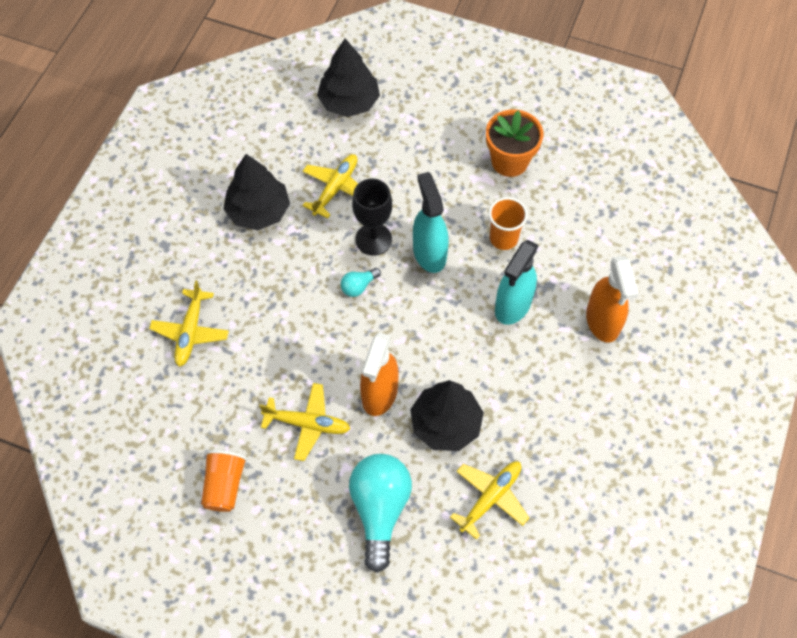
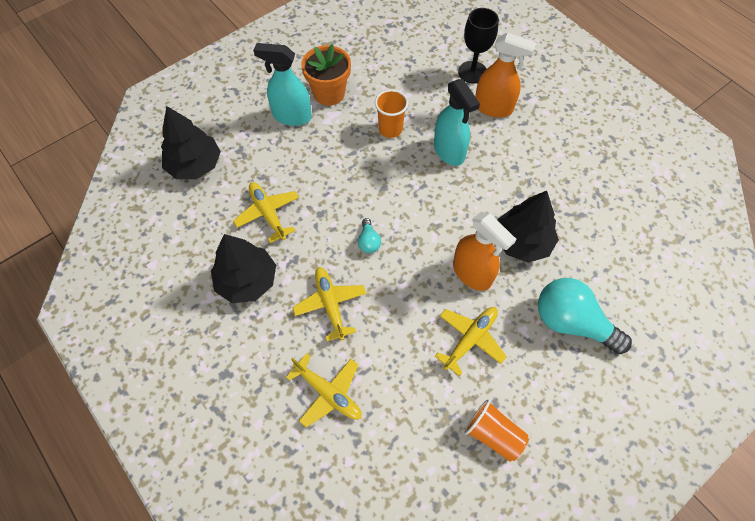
camera: 60 degrees left, 0 degrees up
black goblet [352,178,392,256] -> black goblet moved to [458,8,499,84]
turquoise spray bottle [413,172,449,273] -> turquoise spray bottle moved to [253,43,312,126]
yellow plane [450,461,529,540] -> yellow plane moved to [292,267,367,341]

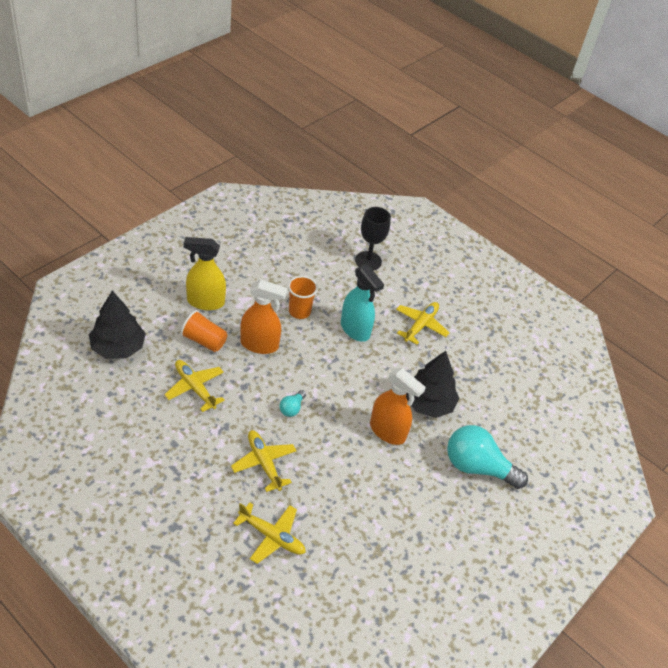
camera: 15 degrees left, 15 degrees down
black tree [211,234,276,303] -> none
turquoise spray bottle [253,43,312,126] -> yellow spray bottle [184,237,226,310]
orange flower pot [301,44,351,106] -> none
turquoise light bulb [358,218,381,253] -> turquoise light bulb turned 45 degrees clockwise [279,390,306,417]
yellow plane [435,307,507,377] -> yellow plane moved to [396,302,450,345]
orange cup [465,399,529,461] -> orange cup moved to [180,310,227,352]
orange spray bottle [475,32,537,118] -> orange spray bottle moved to [240,279,288,354]

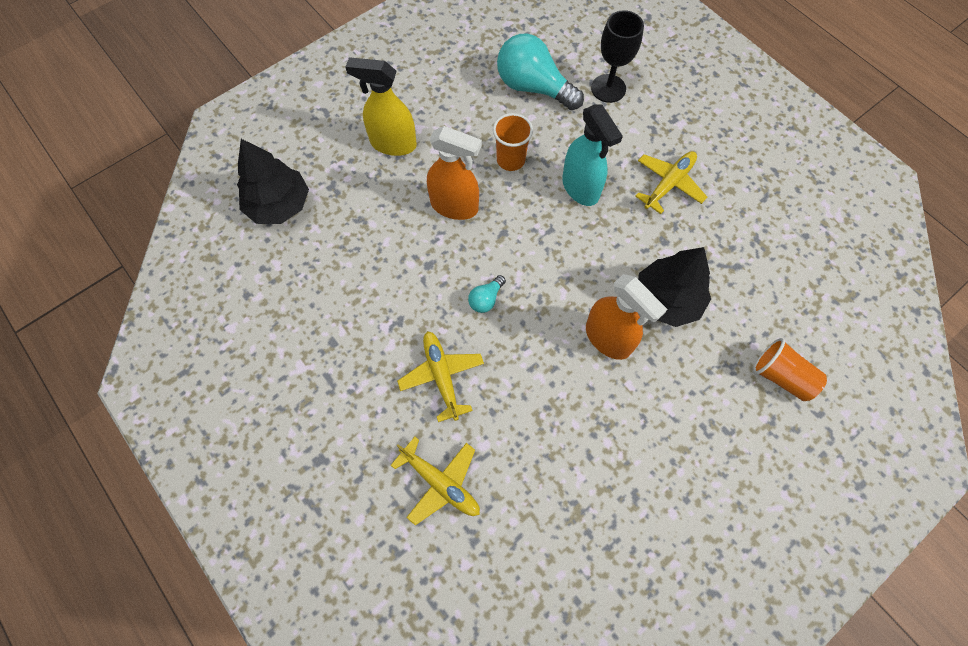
camera: 15 degrees right, 20 degrees up
yellow plane [164,360,225,412] -> none
orange cup [180,310,227,352] -> orange cup moved to [753,338,827,401]
turquoise light bulb [447,425,528,489] -> turquoise light bulb moved to [497,34,584,110]

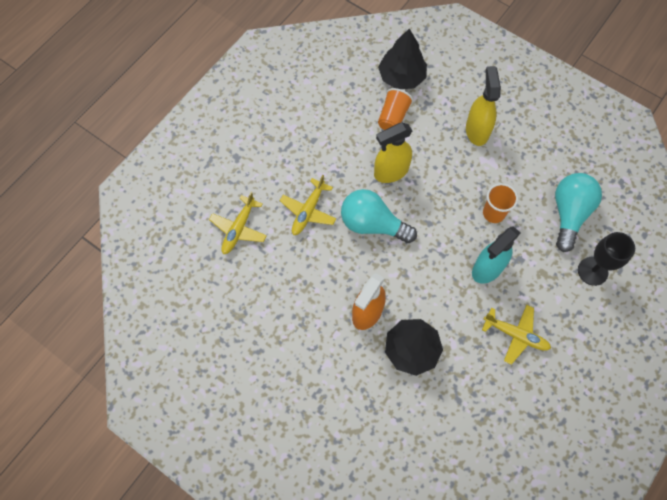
camera: 75 degrees right, 0 degrees up
yellow plane [397,331,484,422] -> yellow plane turned 150 degrees clockwise [280,175,336,235]
orange spray bottle [427,126,482,220] -> none
turquoise light bulb [468,275,506,313] -> turquoise light bulb [341,189,417,243], size x2.22
orange cup [753,338,827,401] -> orange cup moved to [378,88,413,130]
none -> yellow spray bottle [374,122,412,183]

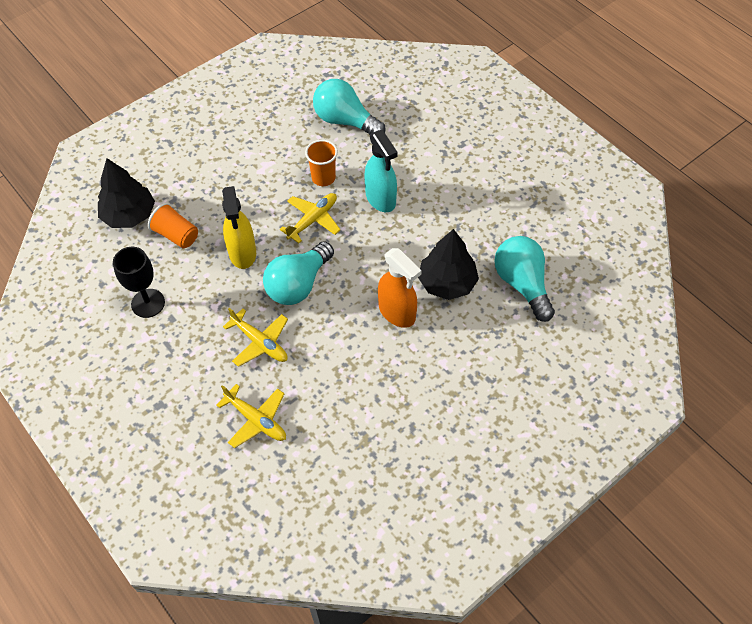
camera: 75 degrees left, 10 degrees down
yellow spray bottle [466,66,501,146] -> none
yellow plane [482,305,551,365] -> yellow plane moved to [280,193,341,243]
black goblet [578,232,635,286] -> black goblet moved to [113,247,165,318]
none -> turquoise light bulb [494,236,555,322]

